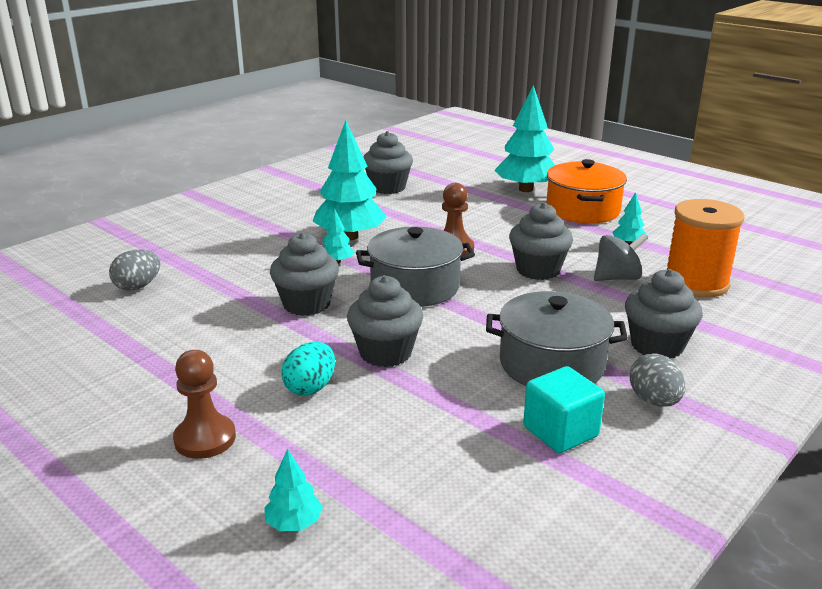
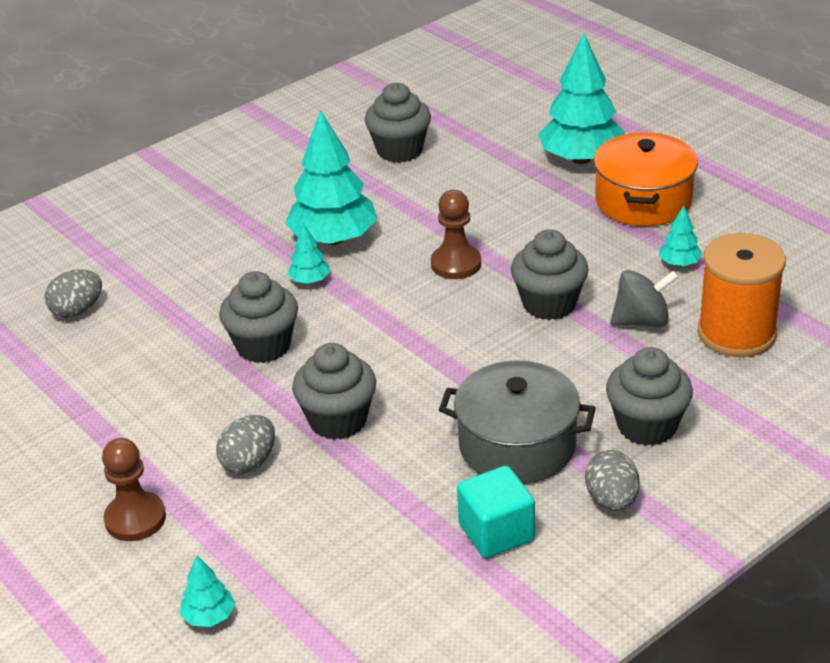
camera: 10 degrees right, 10 degrees up
turquoise egg [281,342,335,396] -> grey egg [216,415,275,474]
grey pot [356,227,475,307] -> none

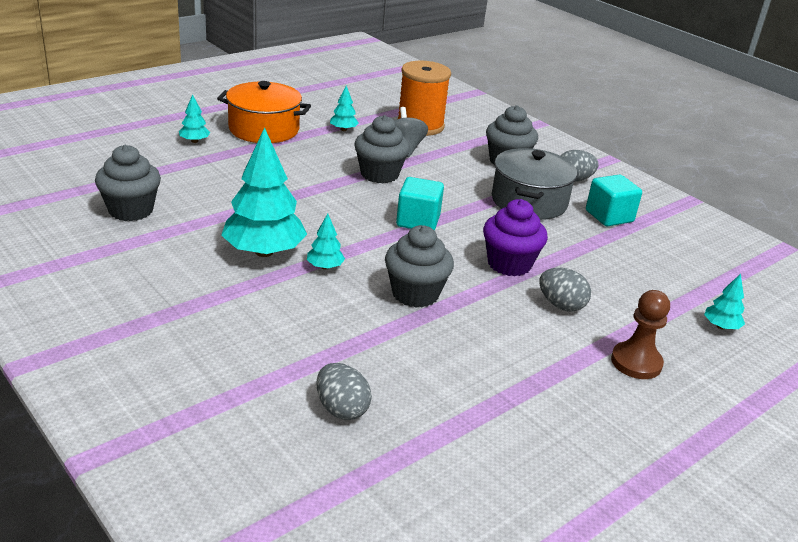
camera: 95 degrees left, 5 degrees down
grey cupcake [292,343,376,440] -> purple cupcake [483,199,548,276]
brown pawn [431,190,481,279] -> none
turquoise tree [538,33,625,164] -> turquoise tree [179,94,210,143], size x0.45
none -> turquoise cube [396,177,444,231]

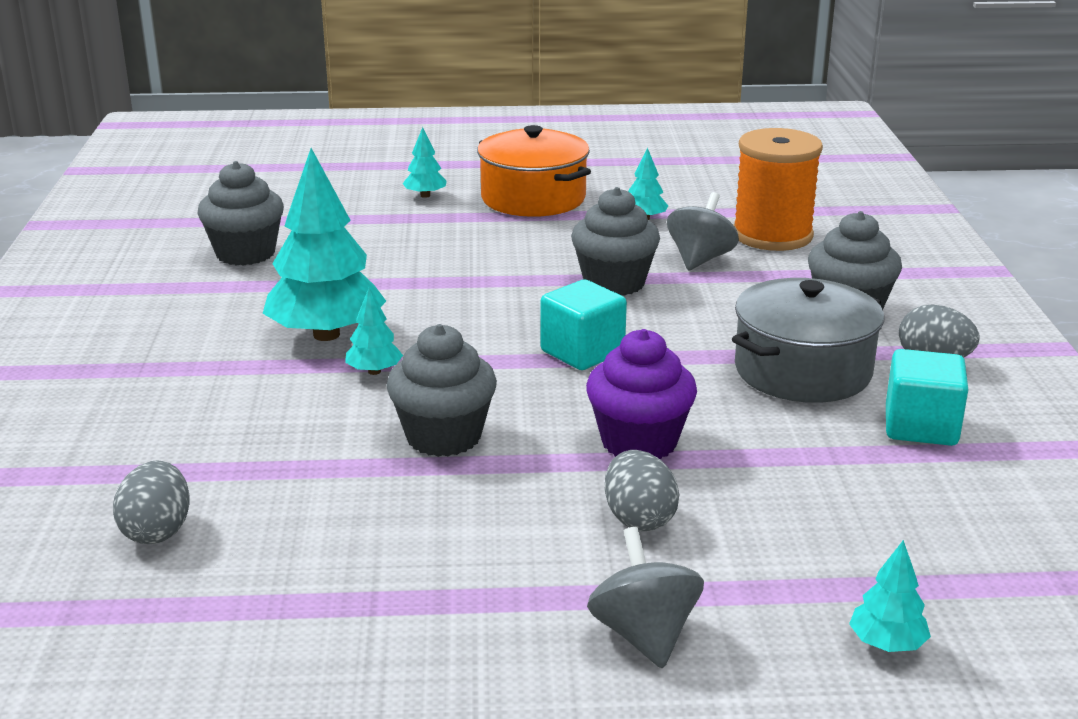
camera: 40 degrees right, 5 degrees down
brown pawn [611,290,670,379] -> grey spinning top [587,527,704,669]

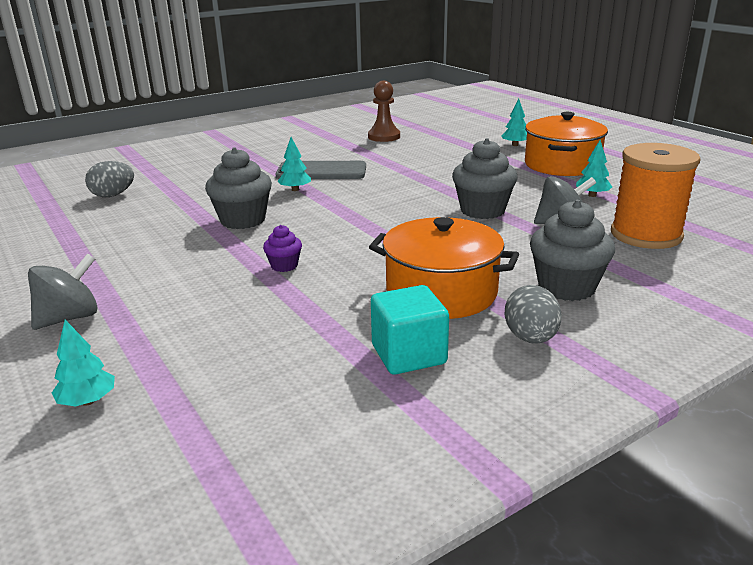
camera: 60 degrees right, 0 degrees up
grey cupcake [198,161,284,266] -> brown pawn [368,81,400,142]
turquoise tree [262,148,386,341] -> grey phone [276,161,366,179]
turquoise cube [541,280,627,370] -> none
purple cupcake [586,329,697,460] -> purple cupcake [263,225,302,272], size x0.52
grey egg [605,450,679,531] -> none
grey pot [732,278,884,403] -> orange pot [369,217,519,319]

